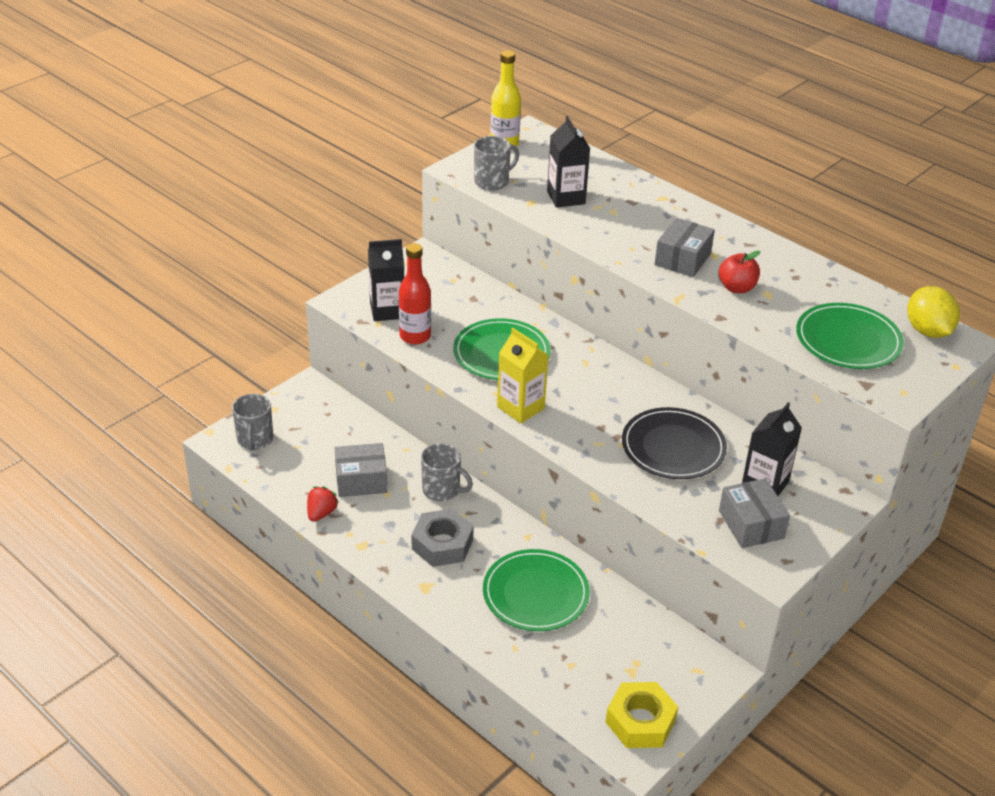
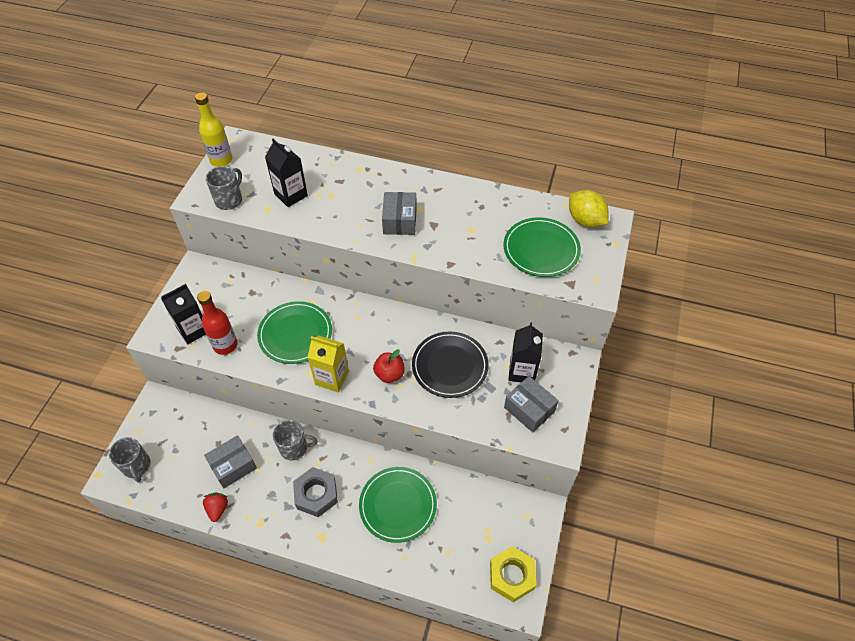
camera: 25 degrees left, 15 degrees up
red apple [719,251,761,293] -> red apple moved to [373,349,404,383]

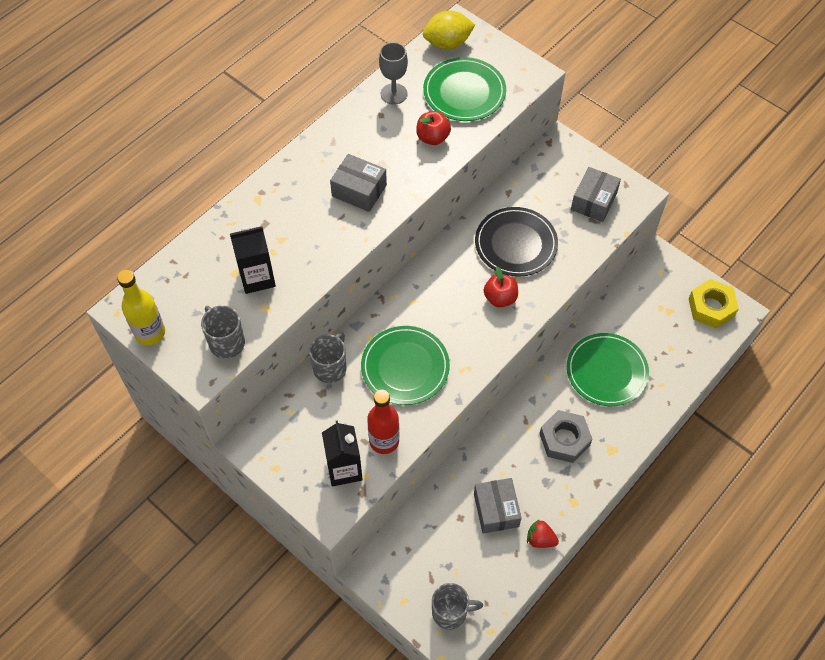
camera: 65 degrees left, 5 degrees up
grey mug [273,420,318,460] -> grey mug moved to [309,332,347,383]
yellow carton [307,336,349,392] -> none
grey box [504,376,559,433] -> grey box turned 45 degrees counterclockwise [571,167,621,222]
black carton [508,322,543,382] -> none
none -> grey goblet [379,42,408,105]
none -> red apple [416,111,451,145]

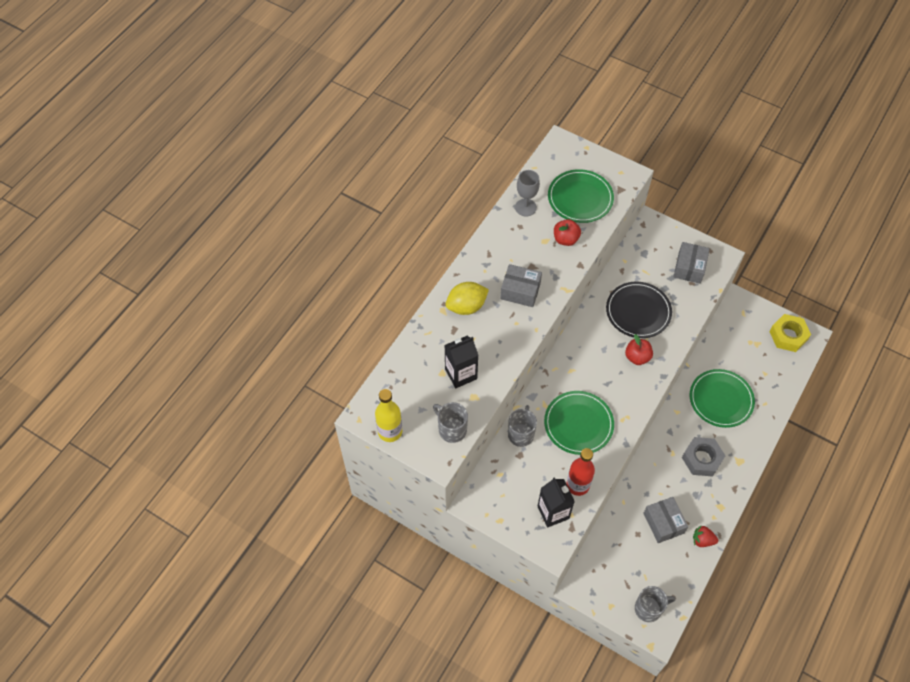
camera: 10 degrees left, 0 degrees up
yellow lemon [423,10,475,50] -> yellow lemon moved to [445,282,489,315]

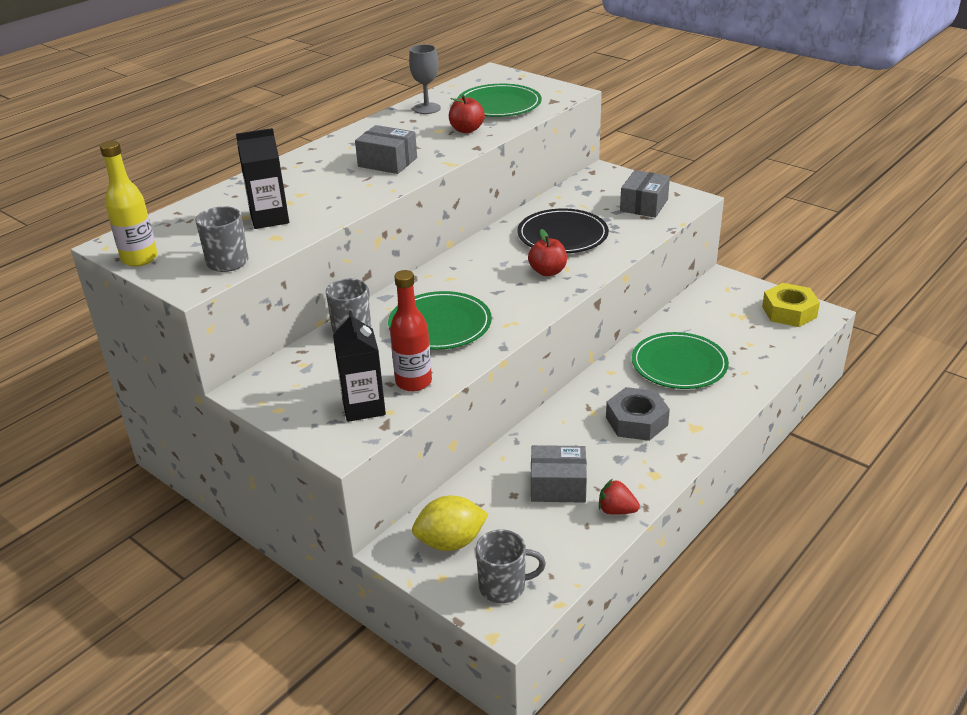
camera: 10 degrees right, 25 degrees down
yellow lemon [445,282,489,315] -> yellow lemon moved to [412,496,489,551]
grey box [643,497,688,543] -> grey box turned 75 degrees counterclockwise [531,445,587,503]

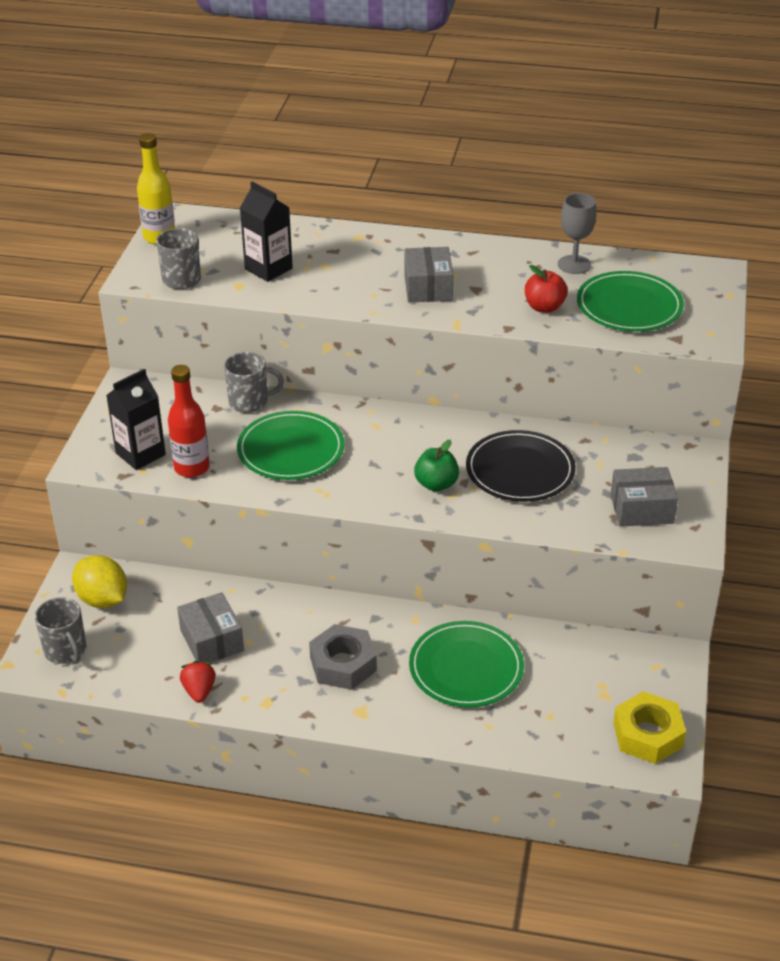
camera: 60 degrees right, 5 degrees up
red apple [528,229,567,276] -> green apple [414,440,459,492]

